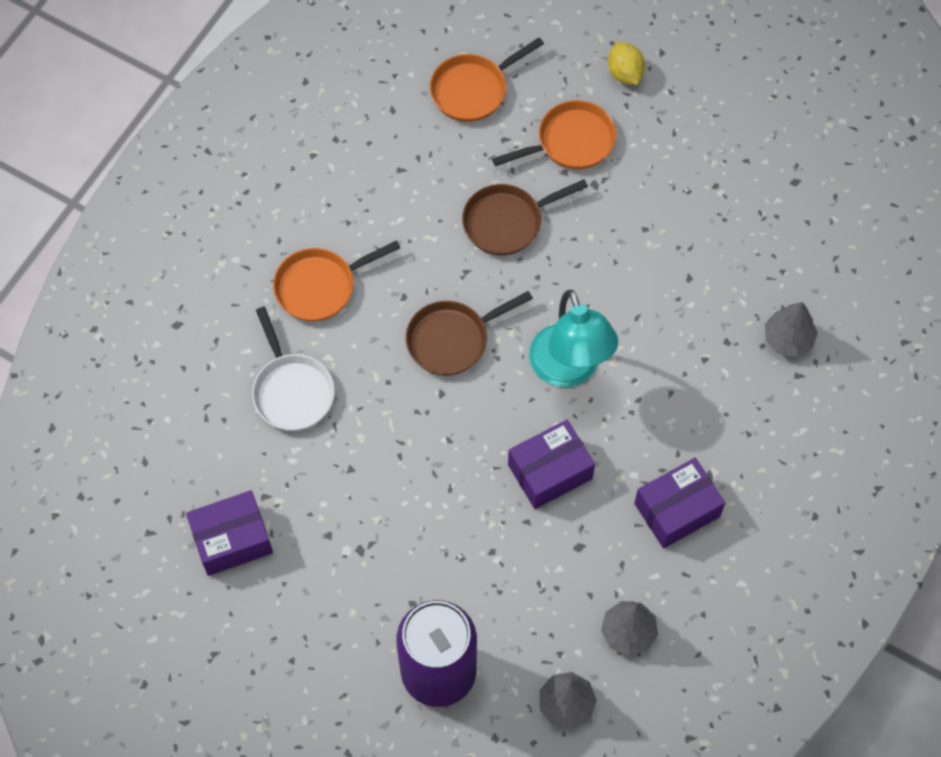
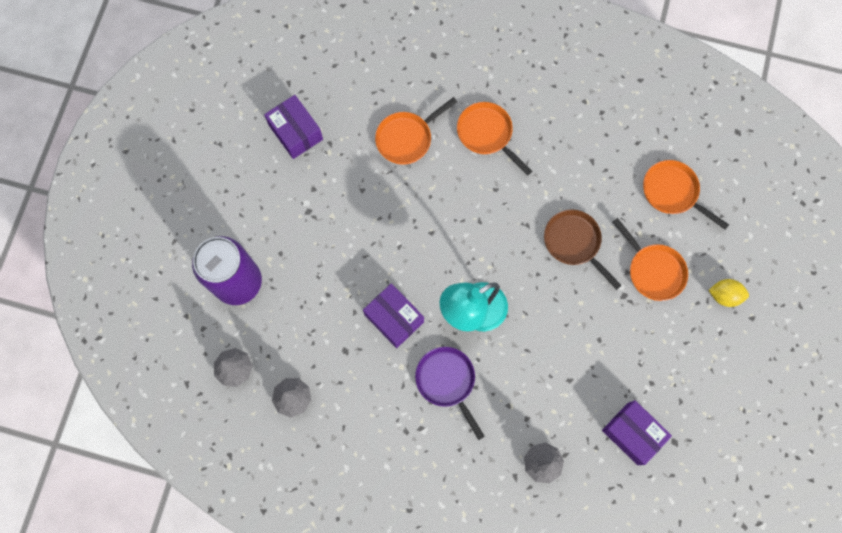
camera: 75 degrees right, 10 degrees up
white pan [252,307,335,431] -> orange pan [375,97,457,165]
brown pan [406,291,533,376] -> none
yellow lemon [608,42,645,85] -> yellow lemon turned 45 degrees clockwise [709,279,749,307]
purple box [634,458,725,548] -> purple box moved to [602,400,672,465]
none -> purple pan [415,347,485,440]

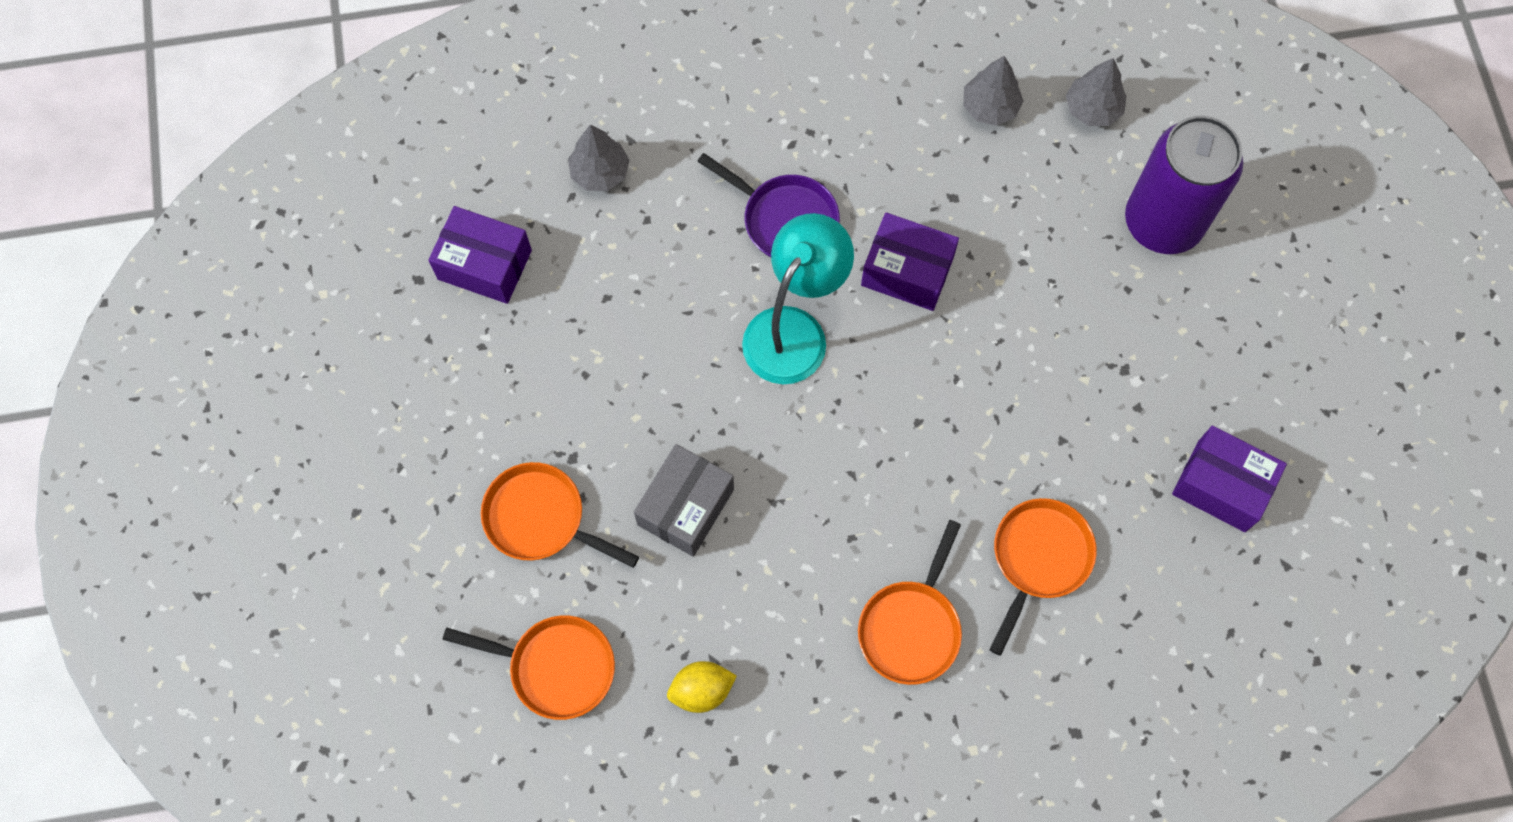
camera: 155 degrees right, 5 degrees down
orange pan [457,102,532,175] -> orange pan turned 90 degrees clockwise [858,520,962,685]
brown pan [544,209,622,290] -> grey box [634,444,734,557]
yellow lemon [709,279,749,307] -> yellow lemon moved to [667,661,737,713]

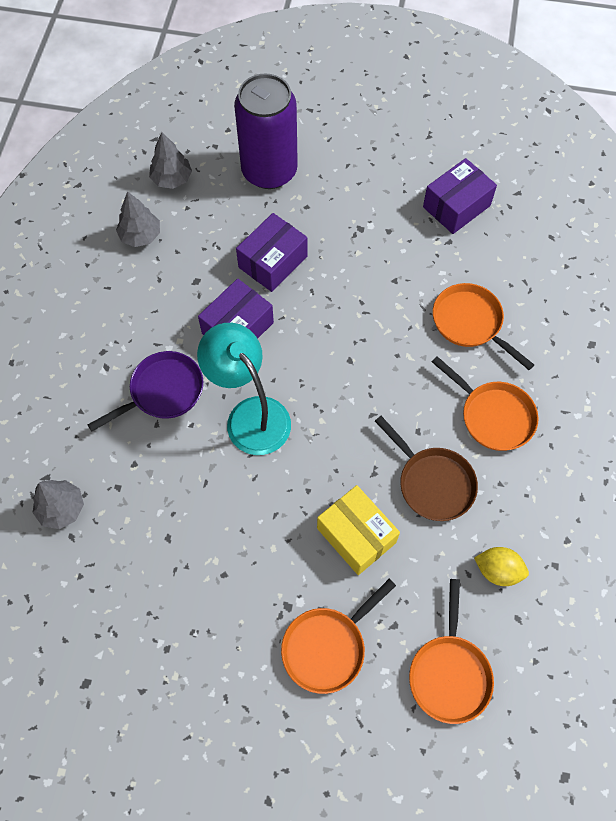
camera: 70 degrees left, 5 degrees down
purple box [428,206,532,304] -> purple box moved to [236,213,307,292]
orange pan [442,615,615,720] -> orange pan turned 150 degrees clockwise [409,579,494,724]
grey box [634,444,734,557] -> yellow box [317,485,400,575]
yellow lemon [667,661,737,713] -> yellow lemon turned 75 degrees counterclockwise [474,547,529,586]
none -> brown pan [375,416,478,521]

